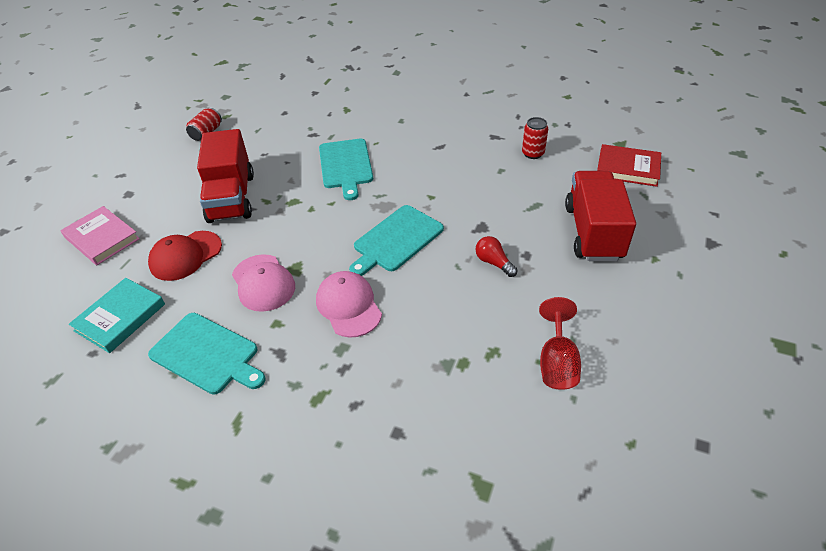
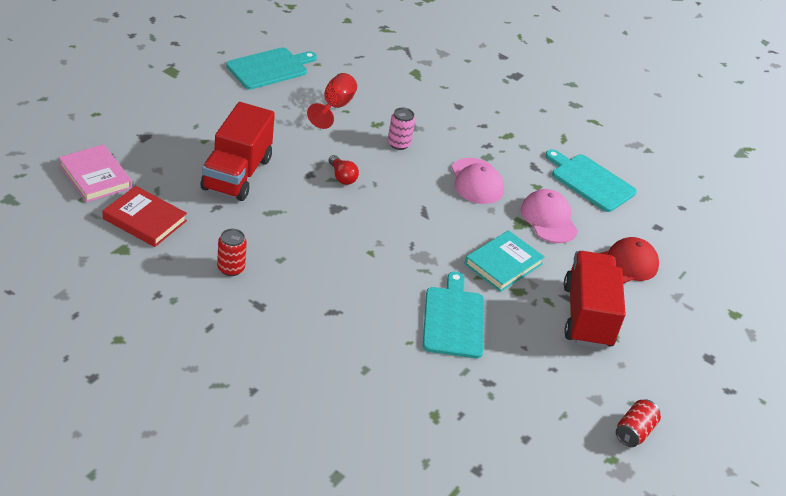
camera: 175 degrees left, 5 degrees down
pink book [61,206,140,265] -> pink book moved to [59,144,132,202]
turquoise book [69,278,165,353] -> turquoise book moved to [465,230,545,292]
turquoise cutting board [349,205,444,276] -> turquoise cutting board moved to [226,47,317,89]
none -> pink can [388,107,415,150]

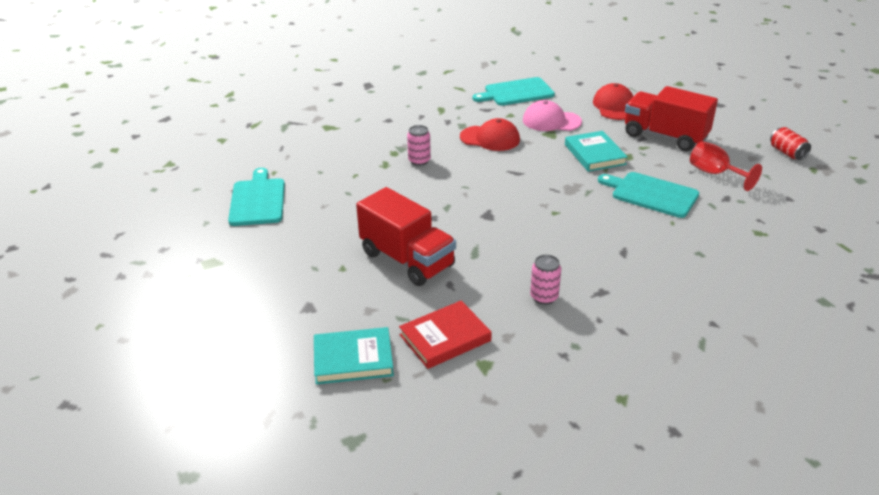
camera: 55 degrees left, 5 degrees down
pink book [59,144,132,202] -> turquoise book [314,327,394,384]
red can [217,229,247,276] -> pink can [530,255,561,305]
red goblet [307,73,357,129] -> red goblet moved to [690,141,762,191]
red light bulb [329,155,359,185] -> none
pink cap [452,158,504,204] -> red cap [460,118,520,151]

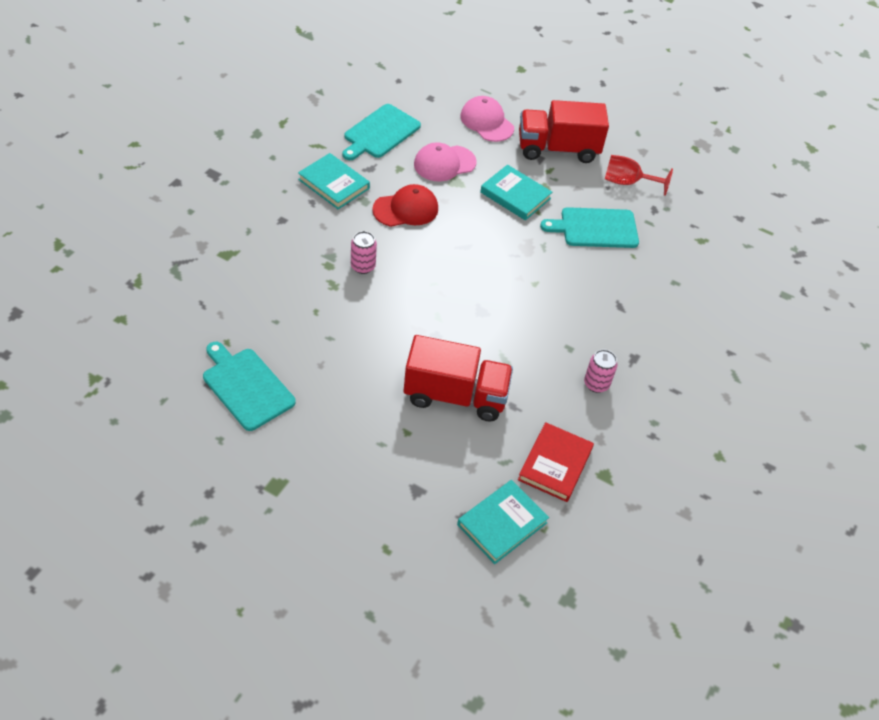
camera: 40 degrees left, 15 degrees up
red cap [593,83,633,120] -> pink cap [460,96,514,142]
red can [770,127,811,160] -> none
none -> turquoise book [298,153,370,209]

